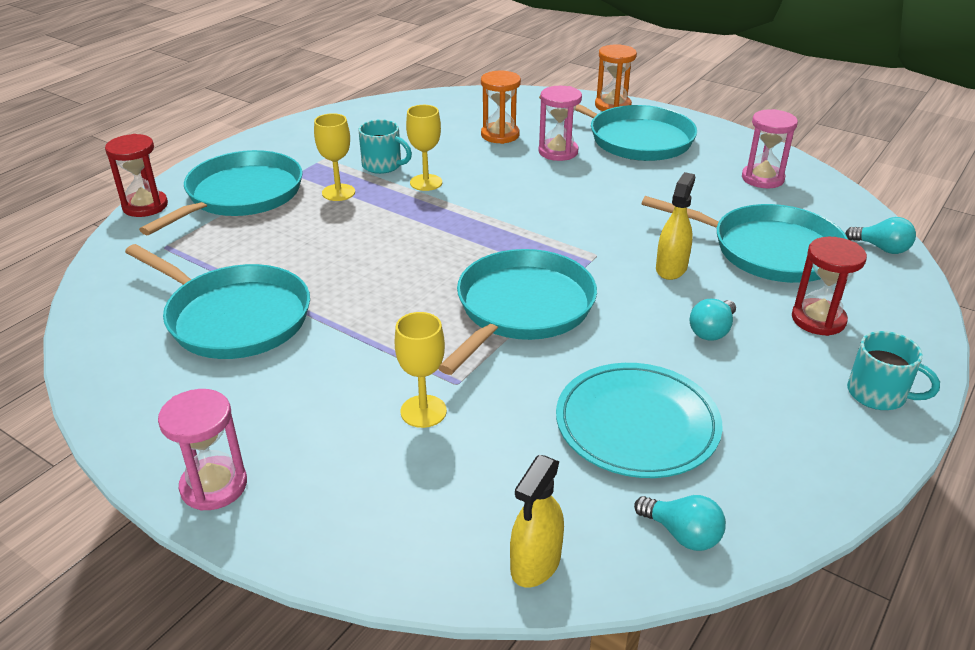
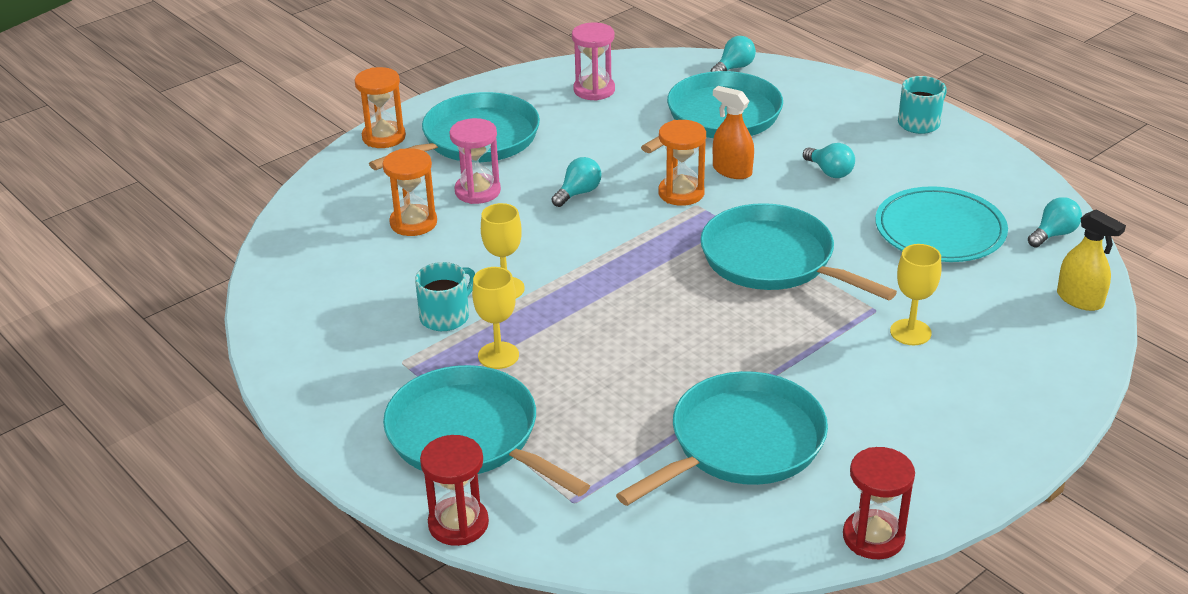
camera: 75 degrees left, 0 degrees up
pink hourglass [158,389,247,511] -> none
yellow spray bottle [656,172,695,280] -> orange spray bottle [713,86,754,179]
red hourglass [792,237,867,336] -> red hourglass moved to [843,447,915,559]
none -> turquoise light bulb [551,157,602,207]
none -> orange hourglass [658,120,706,206]

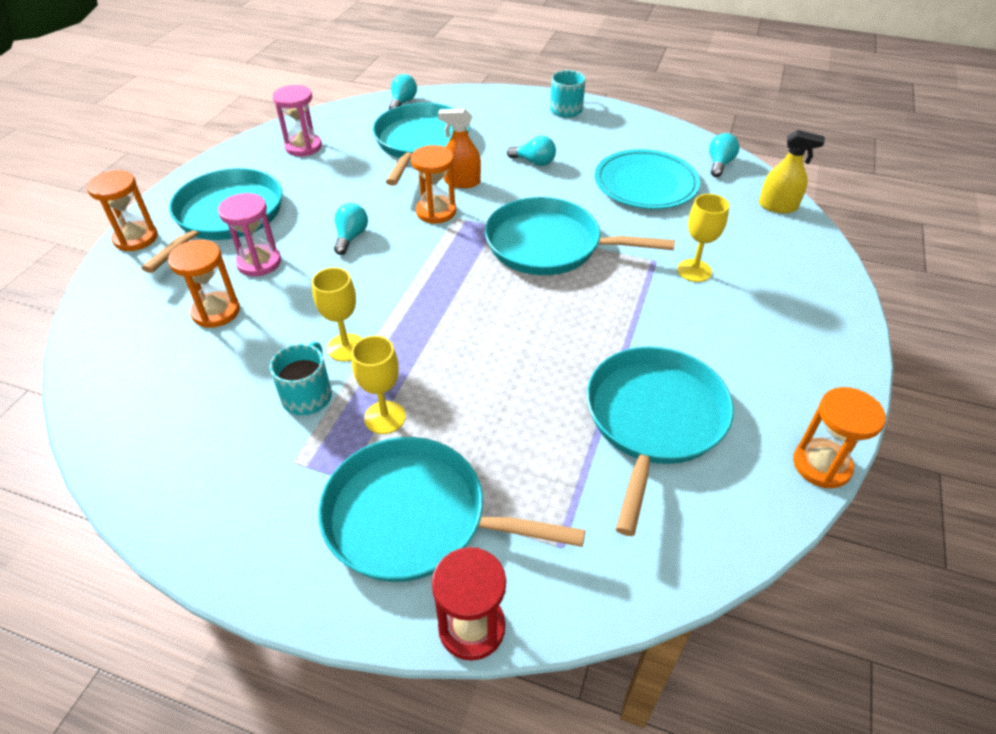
camera: 30 degrees left, 10 degrees up
red hourglass [843,447,915,559] -> orange hourglass [793,387,886,488]

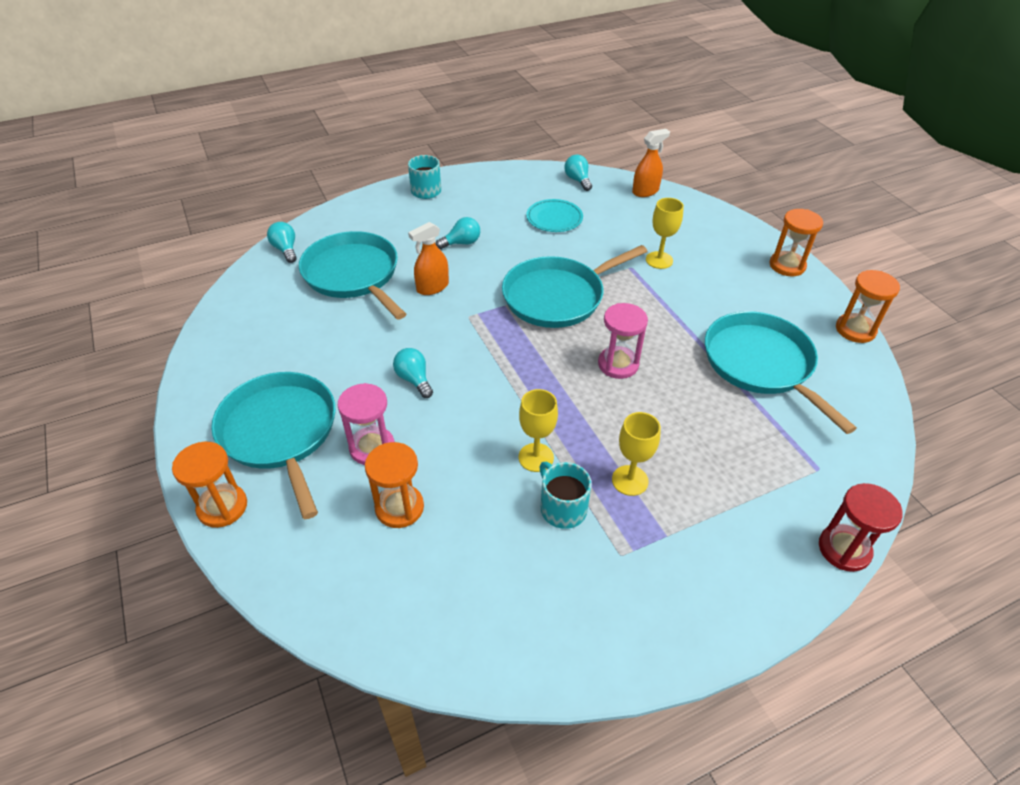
camera: 45 degrees left, 0 degrees up
pink hourglass [273,85,322,156] -> pink hourglass moved to [598,303,648,379]
turquoise pan [318,437,585,582] -> none
orange hourglass [411,145,456,224] -> orange hourglass moved to [769,209,823,276]
turquoise plate [595,149,700,209] -> turquoise plate [526,199,583,232], size x0.64
yellow spray bottle [759,130,825,213] -> orange spray bottle [632,129,670,197]

